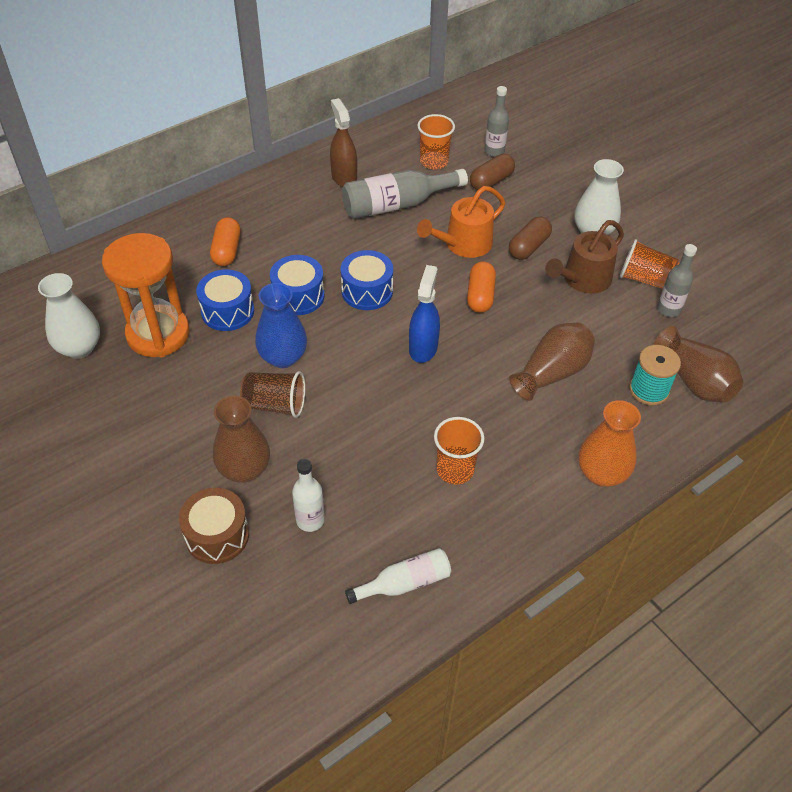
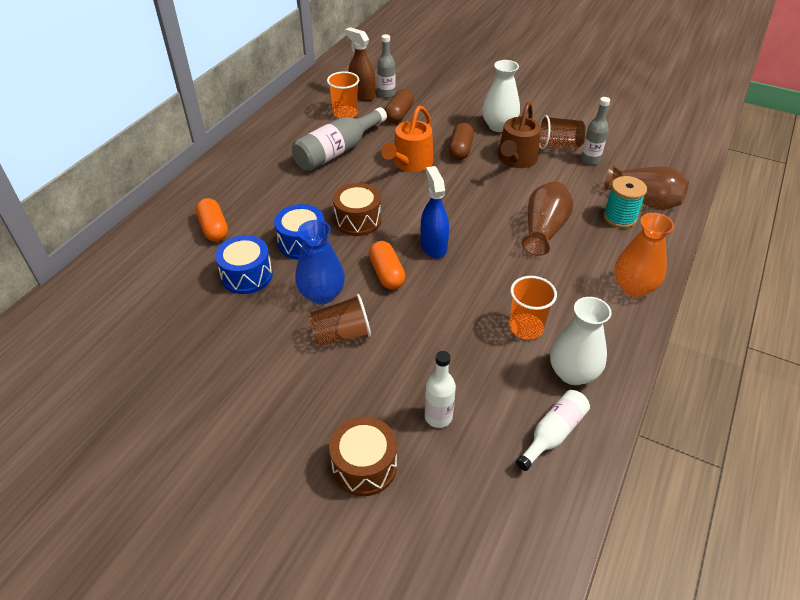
camera: 25 degrees left, 5 degrees down
white vase [38,273,100,359] -> white vase moved to [550,297,612,385]
orange hourglass [102,233,190,357] -> none
brown vase [213,396,270,482] -> none
brown spray bottle [330,98,357,187] -> brown spray bottle moved to [345,27,375,101]
blue drum [341,250,393,310] -> brown drum [333,183,382,236]
orange capsule [467,262,496,313] -> orange capsule moved to [369,241,406,290]
orange cup [620,239,679,289] -> brown cup [539,115,586,150]

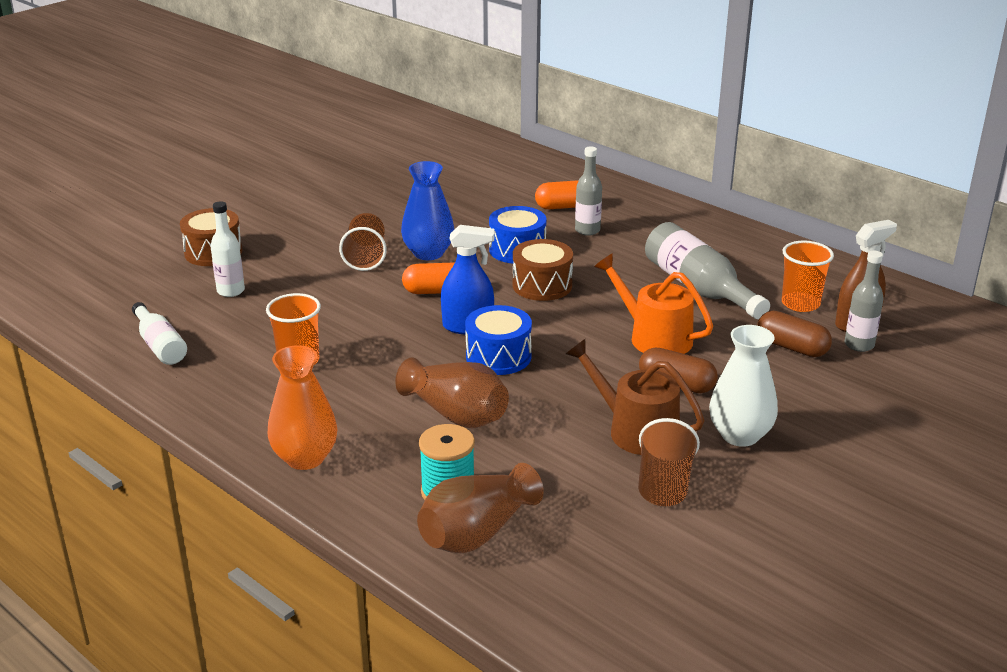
camera: 105 degrees right, 15 degrees down
blue drum [215,235,273,294] -> blue drum moved to [465,305,532,375]
white vase [550,297,612,385] -> none
grey bottle [581,97,610,165] -> grey bottle moved to [575,146,602,236]

